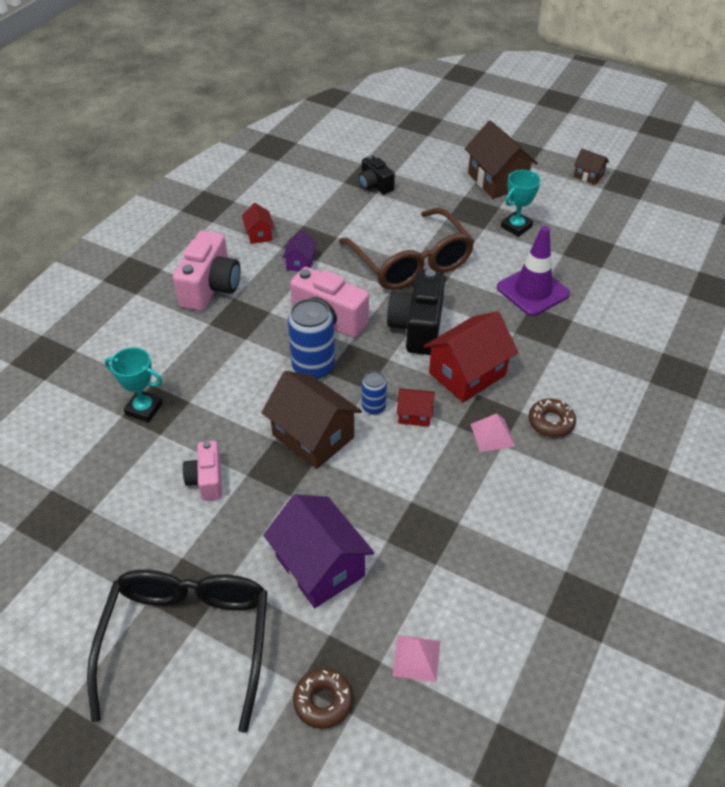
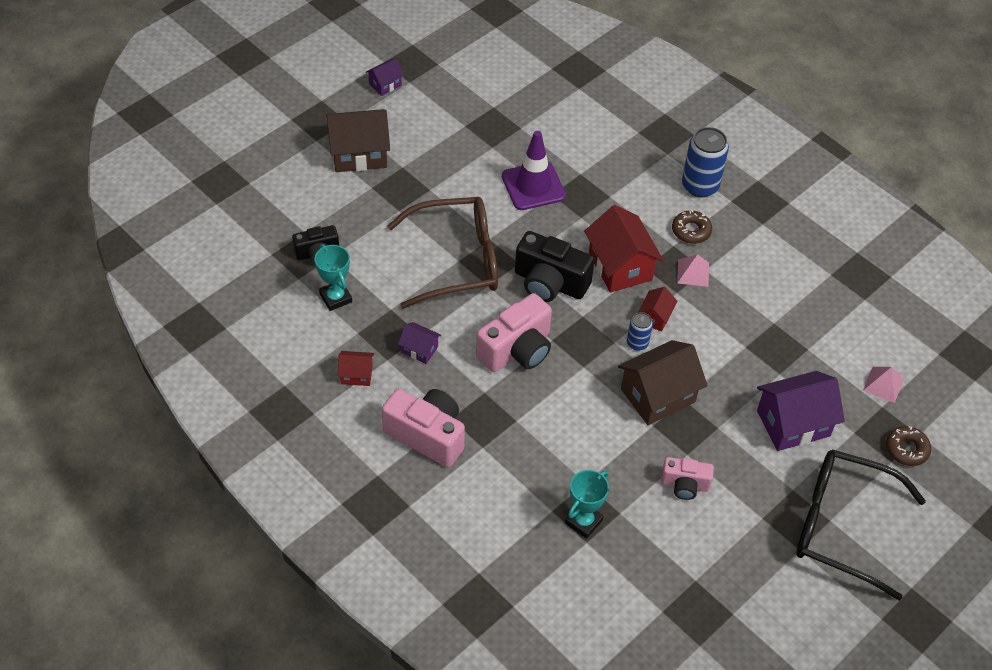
camera: 75 degrees left, 5 degrees up
blue can [288,298,335,379] -> blue can moved to [682,127,729,197]
turquoise trophy [501,170,541,237] -> turquoise trophy moved to [315,244,352,311]
brown house [573,149,609,185] -> purple house [366,58,404,96]

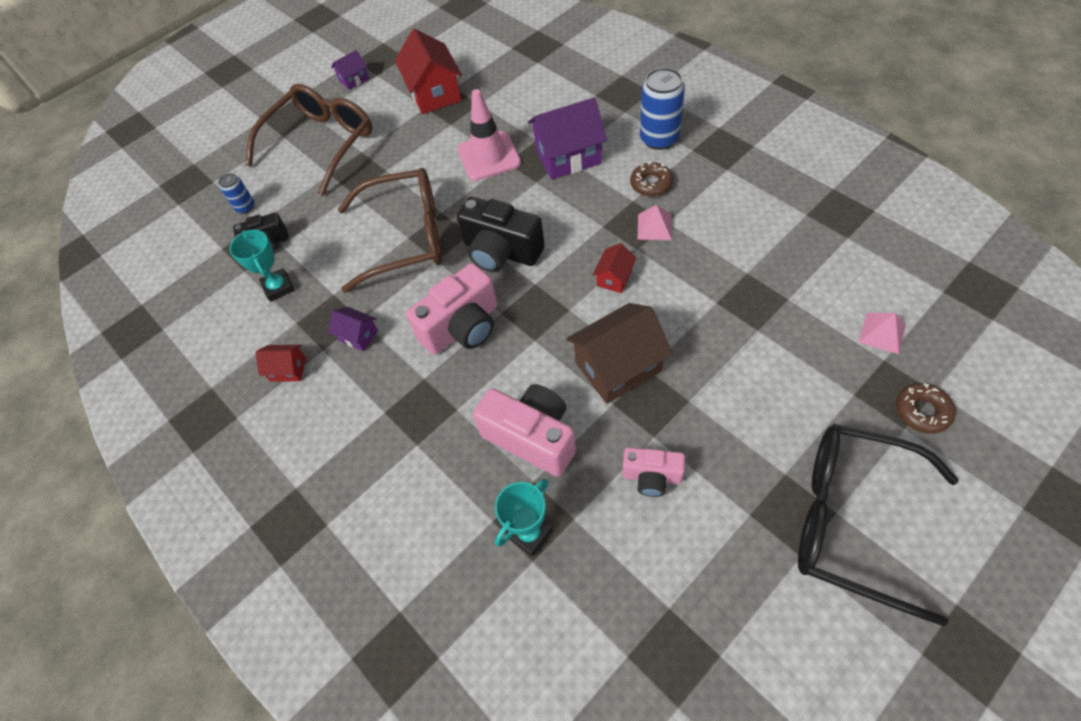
camera: 10 degrees right, 5 degrees up
brown house [326,109,390,172] -> brown glasses [246,84,372,196]
pink camera [382,389,465,467] -> pink camera moved to [473,384,576,477]
purple traffic cone [502,131,566,210] -> pink traffic cone [457,89,521,181]
red house [584,205,664,293] -> red house moved to [395,29,462,114]
blue can [627,312,653,351] -> blue can moved to [218,173,254,213]
purple house [757,371,845,451] -> purple house moved to [528,98,607,180]

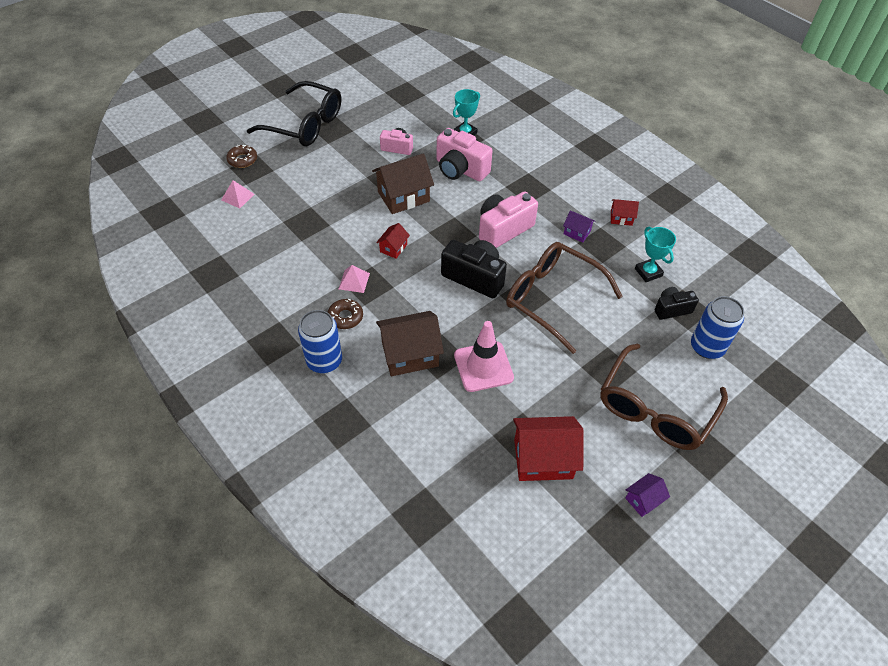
camera: 175 degrees right, 5 degrees down
blue can [218,173,254,213] -> blue can [691,296,744,359], size x1.85
brown glasses [338,168,442,293] -> brown glasses turned 45 degrees clockwise [506,242,623,354]
red house [395,29,462,114] -> red house turned 75 degrees counterclockwise [513,416,584,481]
purple house [528,98,607,180] -> brown house [376,311,444,376]

